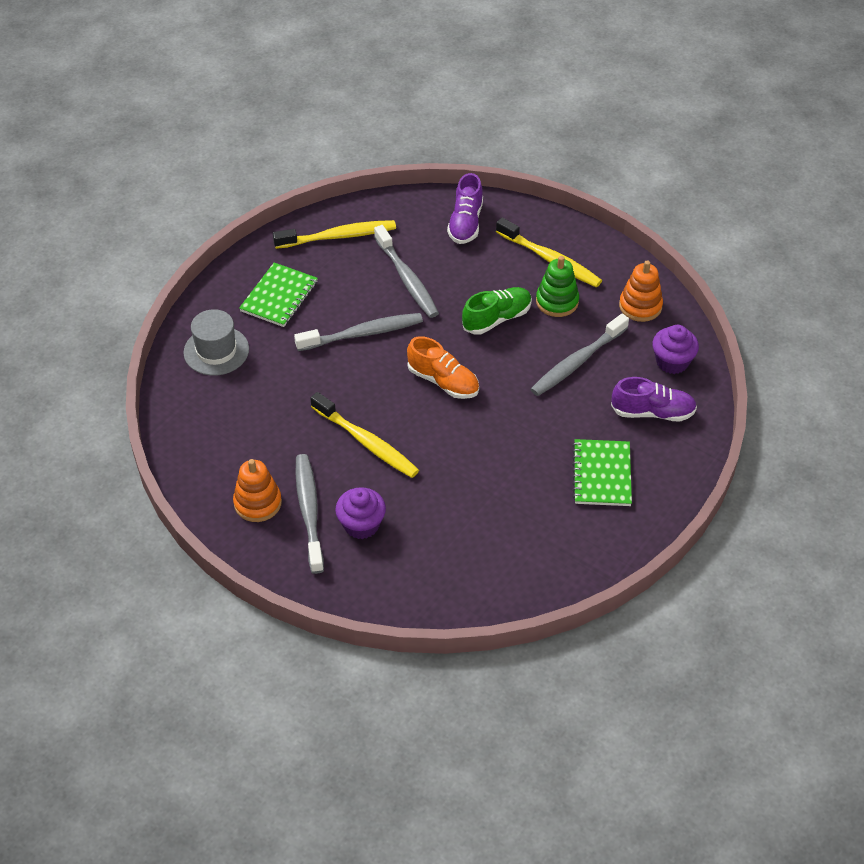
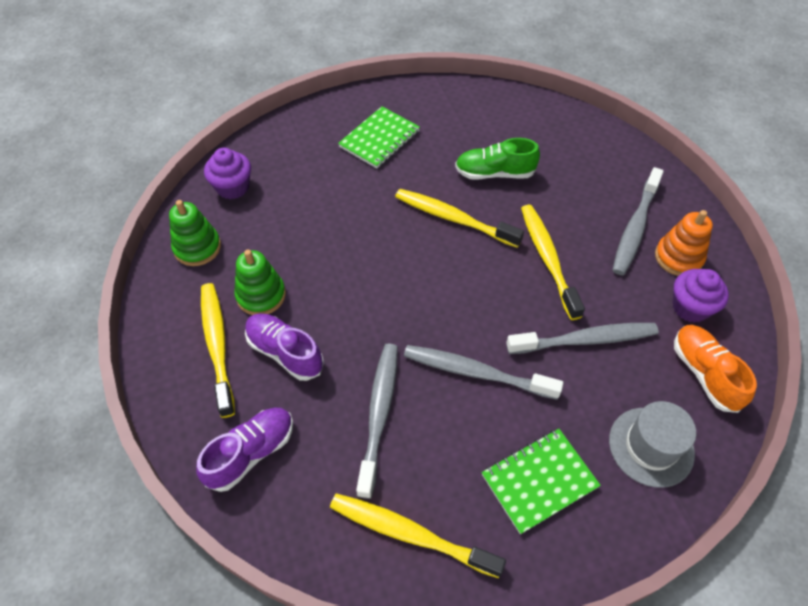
camera: 145 degrees left, 5 degrees up
purple cupcake [335,487,386,539] -> purple cupcake moved to [672,269,729,323]
orange shoe [407,336,479,399] -> orange shoe moved to [674,325,757,413]
green shoe [462,287,532,335] -> green shoe moved to [455,138,540,180]
grey toothbrush [531,314,629,396] -> grey toothbrush moved to [506,323,659,354]
purple shoe [611,377,697,422] -> purple shoe moved to [245,313,324,381]
orange stacking toy [619,260,663,322] -> green stacking toy [169,200,221,266]
none -> yellow toothbrush [395,189,524,248]

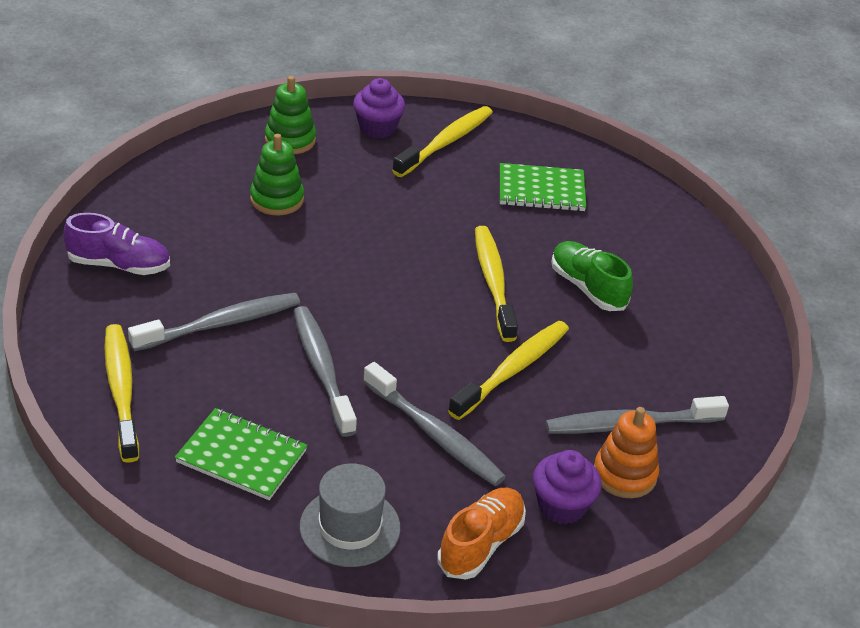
camera: 50 degrees right, 15 degrees down
yellow toothbrush [201,283,235,418] -> yellow toothbrush moved to [392,106,493,177]
purple shoe [245,313,324,381] -> none

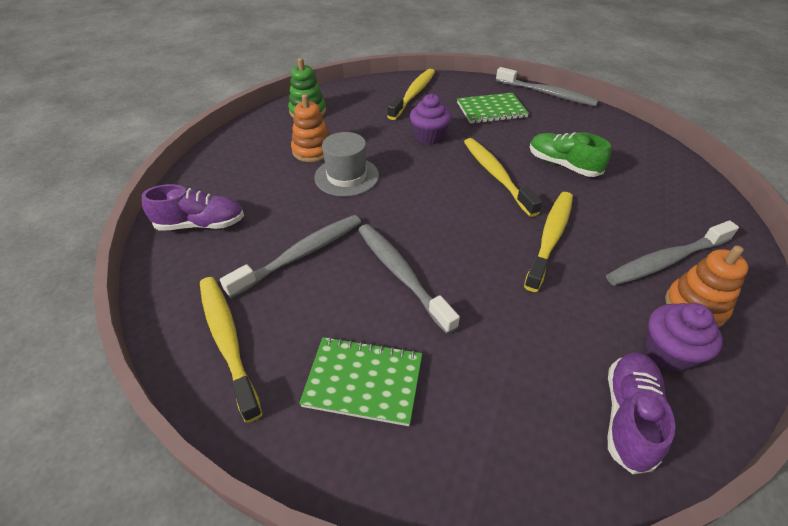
camera: 10 degrees left, 5 degrees up
green stacking toy [250,134,304,216] -> orange stacking toy [291,94,329,162]
grey hat [300,463,400,567] -> grey hat moved to [314,132,379,197]
purple cupcake [353,78,405,138] -> purple cupcake moved to [410,94,452,145]
grey toothbrush [363,362,506,486] -> grey toothbrush moved to [496,67,599,106]
orange shoe [437,488,526,580] -> purple shoe [608,352,675,474]

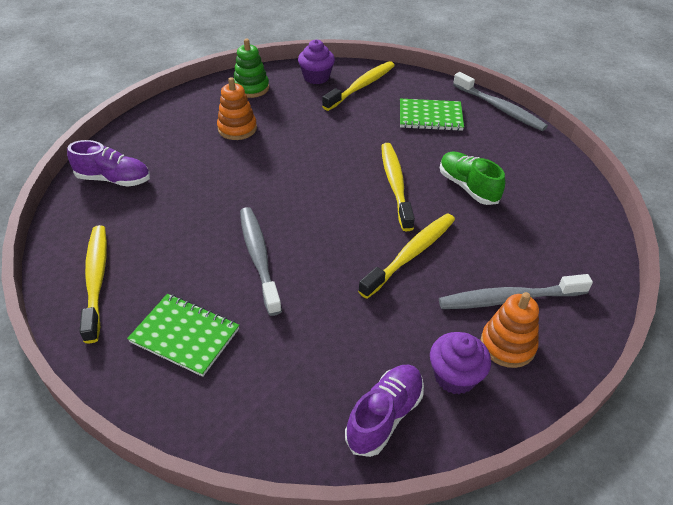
camera: 15 degrees right, 0 degrees up
grey toothbrush [220,215,361,298] -> none
grey hat [314,132,379,197] -> none
purple cupcake [410,94,452,145] -> purple cupcake moved to [298,39,335,84]

